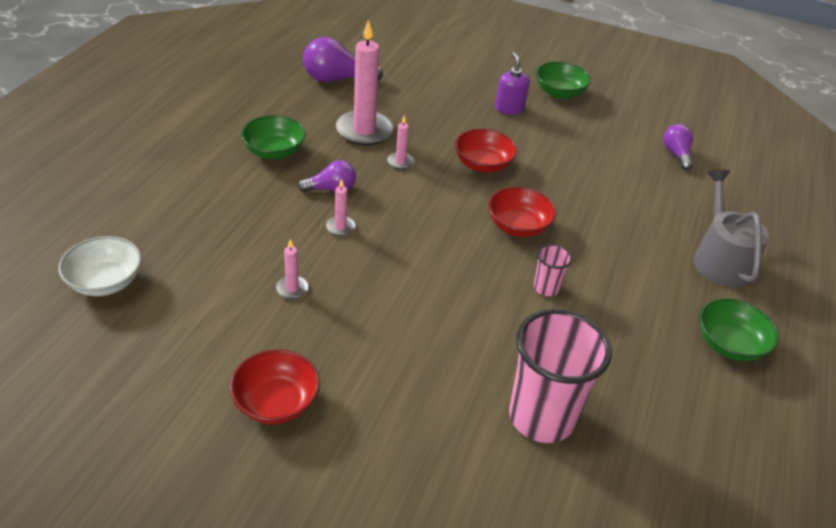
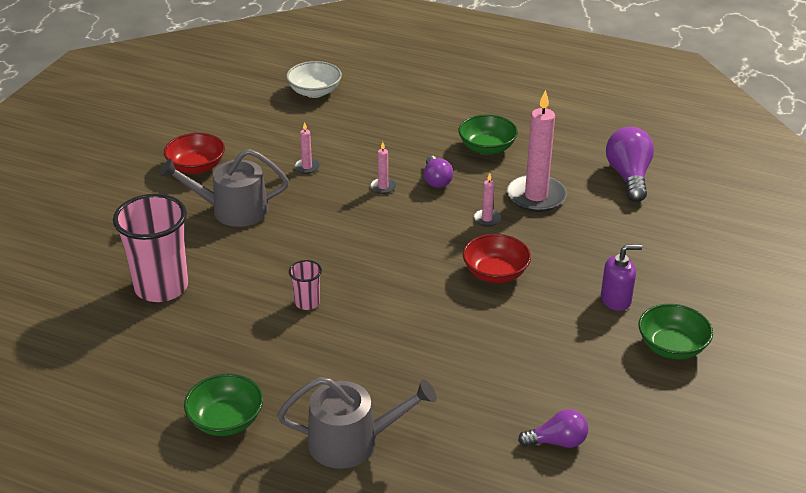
camera: 95 degrees right, 5 degrees down
red bowl [488,187,557,237] -> none
none -> grey watering can [160,149,289,227]

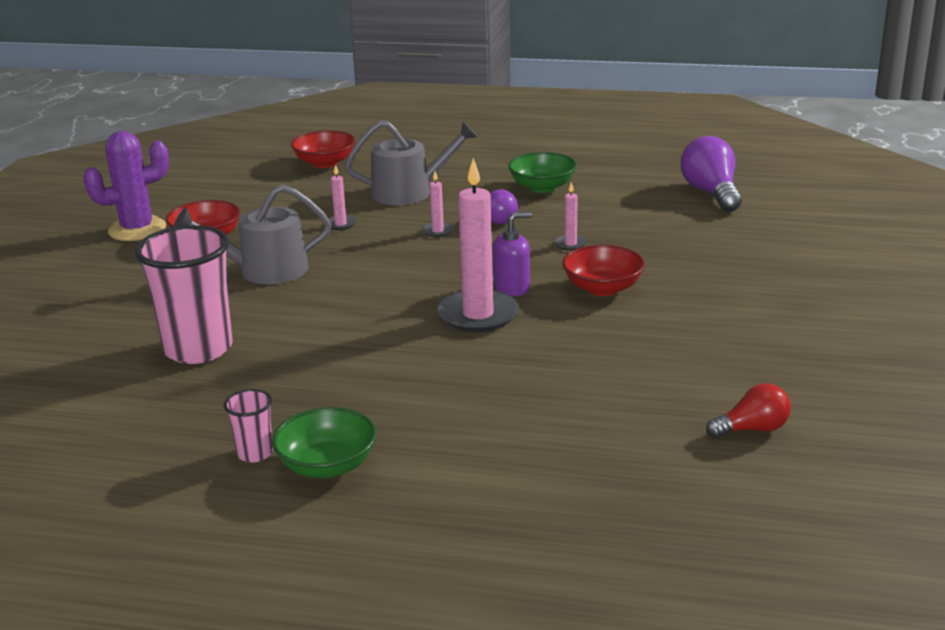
camera: 10 degrees left, 10 degrees down
grey watering can [277,377,437,469] -> grey watering can moved to [345,120,478,205]
white bowl [286,61,342,98] -> red bowl [291,130,356,168]
pink cup [289,260,322,310] -> pink cup moved to [224,389,273,462]
pink candle [507,90,567,212] -> pink candle moved to [438,158,519,332]
purple light bulb [518,409,588,448] -> red light bulb [706,383,791,438]
purple soap dispenser [601,244,642,311] -> purple soap dispenser moved to [493,212,532,296]
green bowl [639,304,713,359] -> none
none -> purple cactus [83,131,169,241]

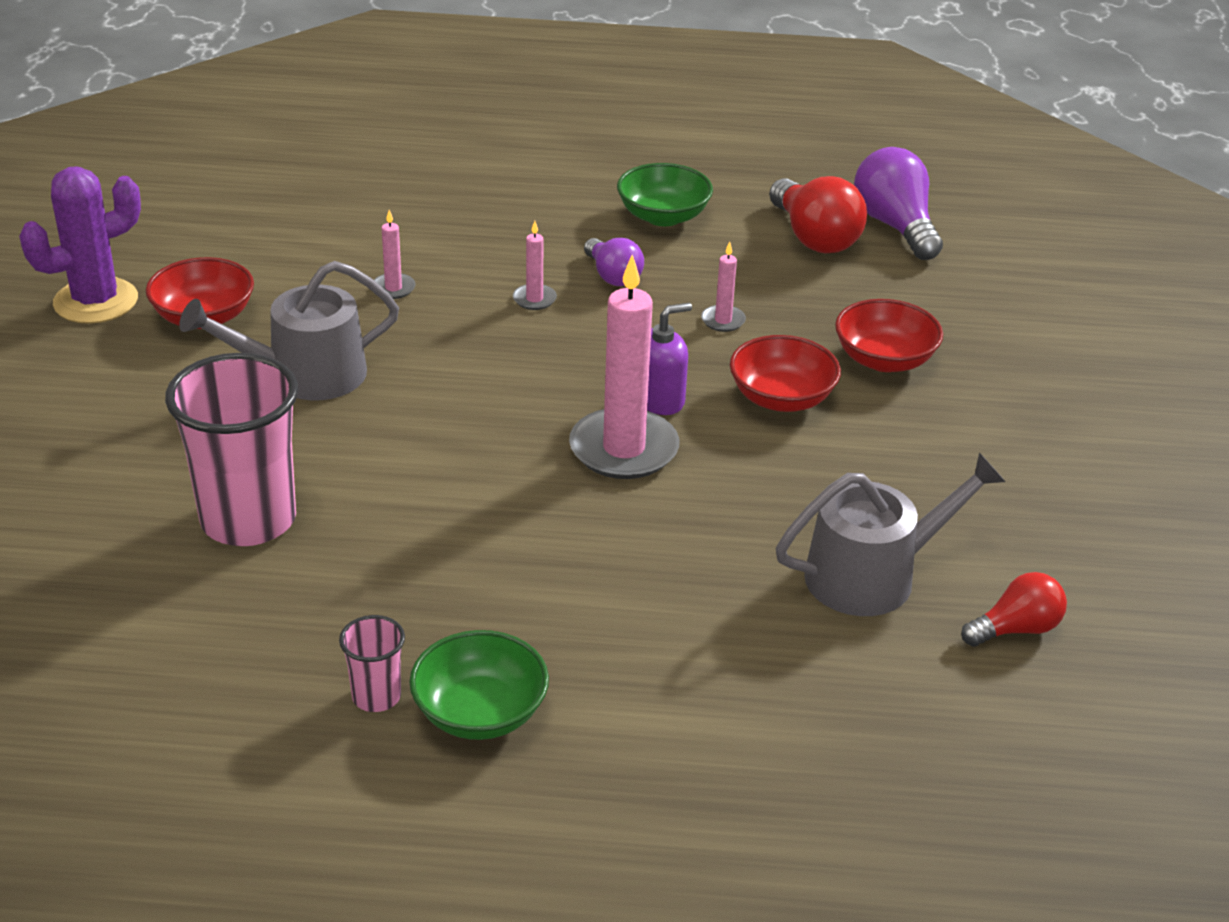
camera: 10 degrees left, 10 degrees up
red bowl [291,130,356,168] -> red bowl moved to [835,299,943,372]
grey watering can [345,120,478,205] -> grey watering can moved to [776,452,1006,616]
none -> red light bulb [769,176,867,254]

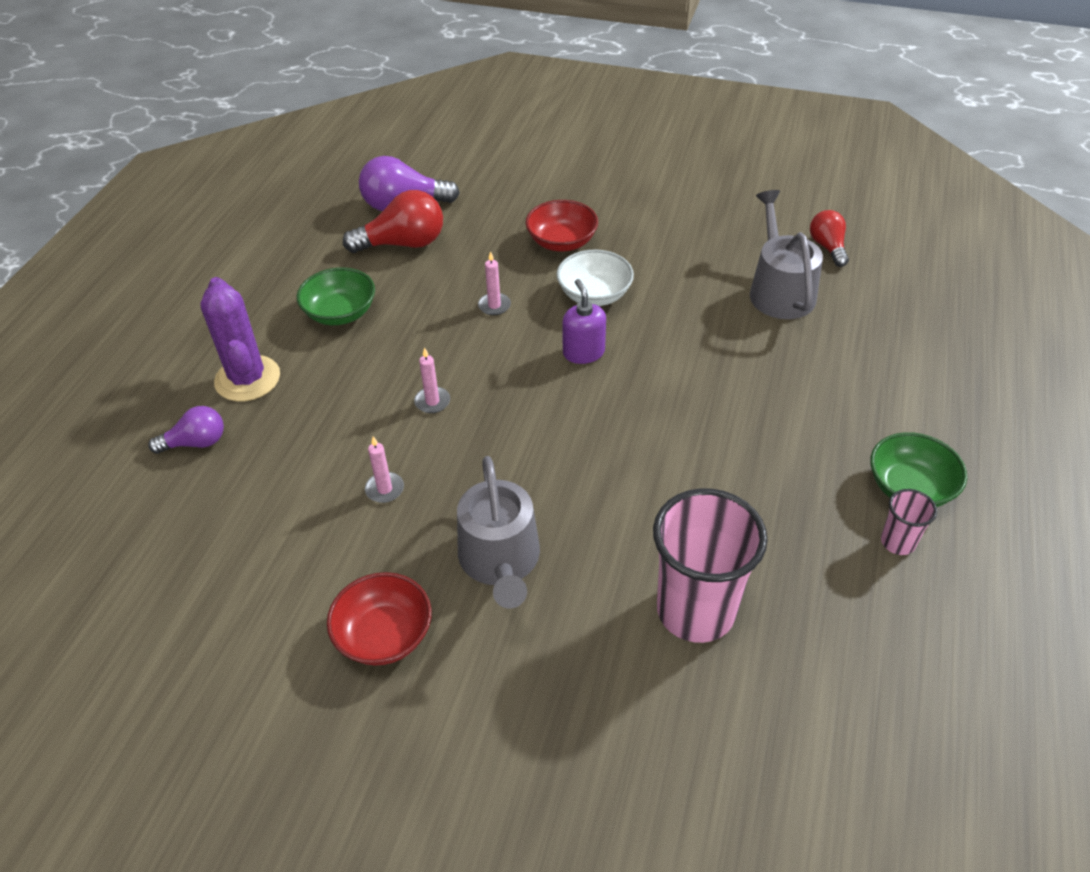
camera: 75 degrees left, 10 degrees up
purple cactus [19,166,141,324] -> purple cactus moved to [200,277,280,402]
pink candle [569,255,679,479] -> none
purple light bulb [584,238,644,286] -> purple light bulb moved to [148,406,224,454]
red bowl [730,335,841,412] -> white bowl [556,249,634,306]

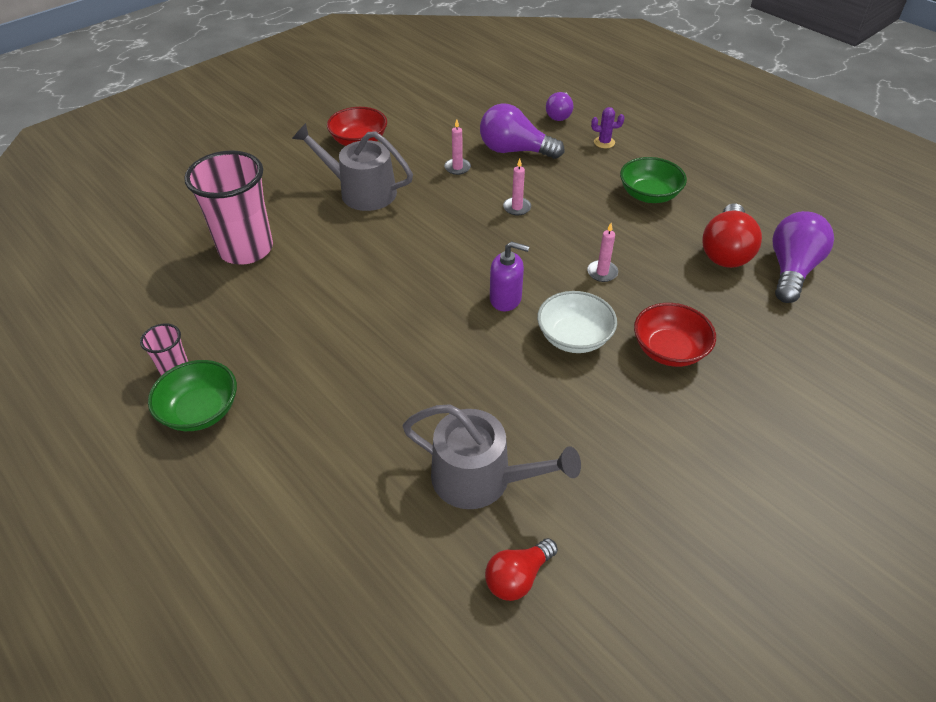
camera: 120 degrees right, 0 degrees up
purple cactus [200,277,280,402] -> purple cactus [591,107,624,148], size x0.45
red light bulb [810,210,849,267] -> red light bulb turned 120 degrees clockwise [485,538,558,601]
none -> purple light bulb [480,103,564,159]

